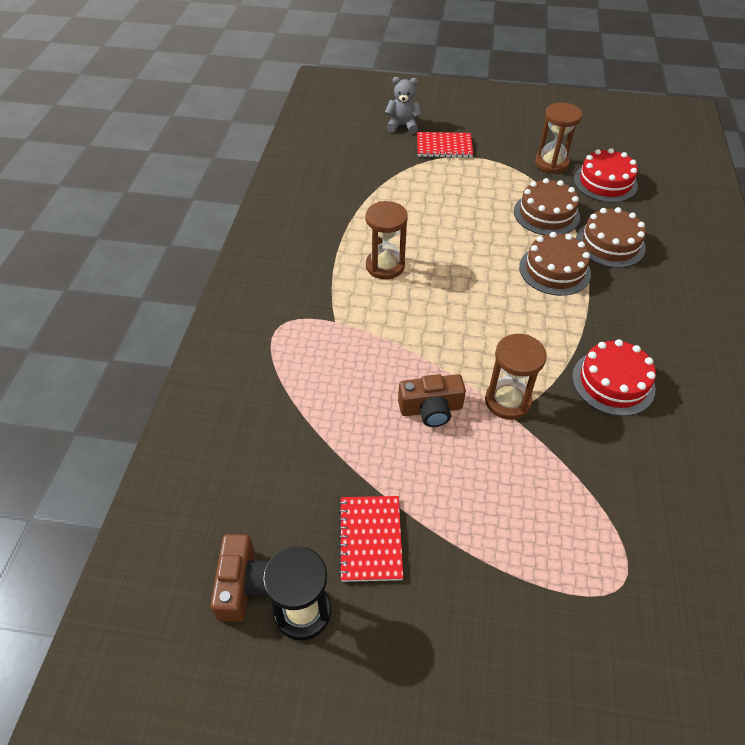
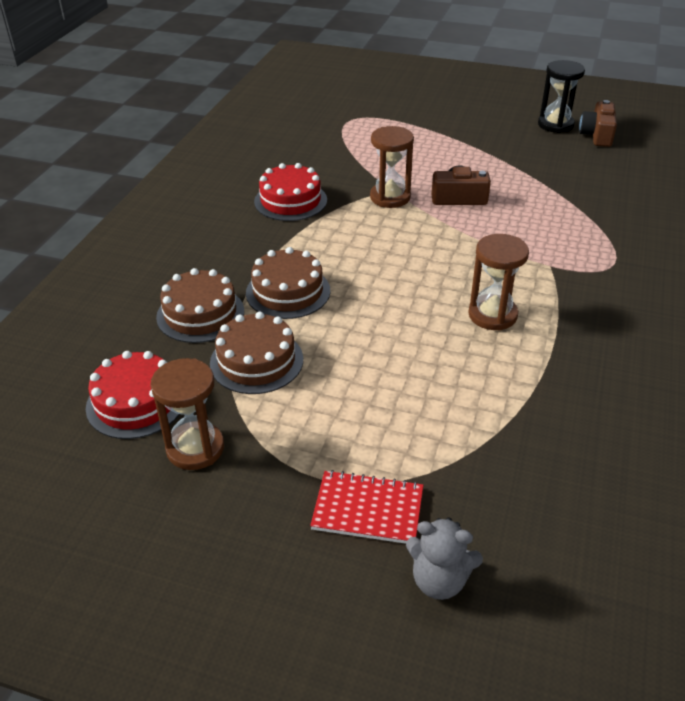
camera: 170 degrees left, 10 degrees down
red notebook [338,496,403,582] -> none

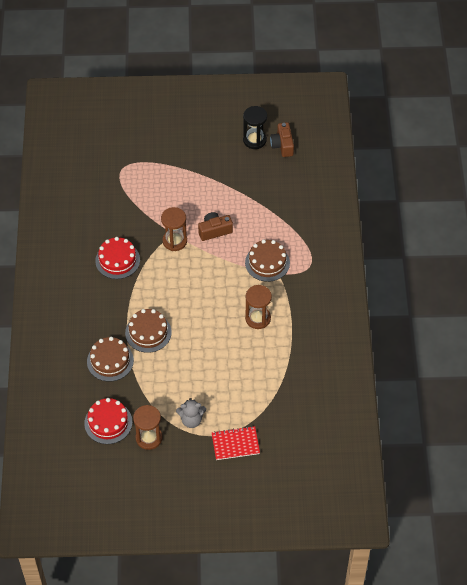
camera: 20 degrees left, 15 degrees up
brown cake [210,312,303,394] -> brown cake moved to [245,240,290,282]
grey teddy bear [406,517,483,600] -> grey teddy bear moved to [176,398,206,428]

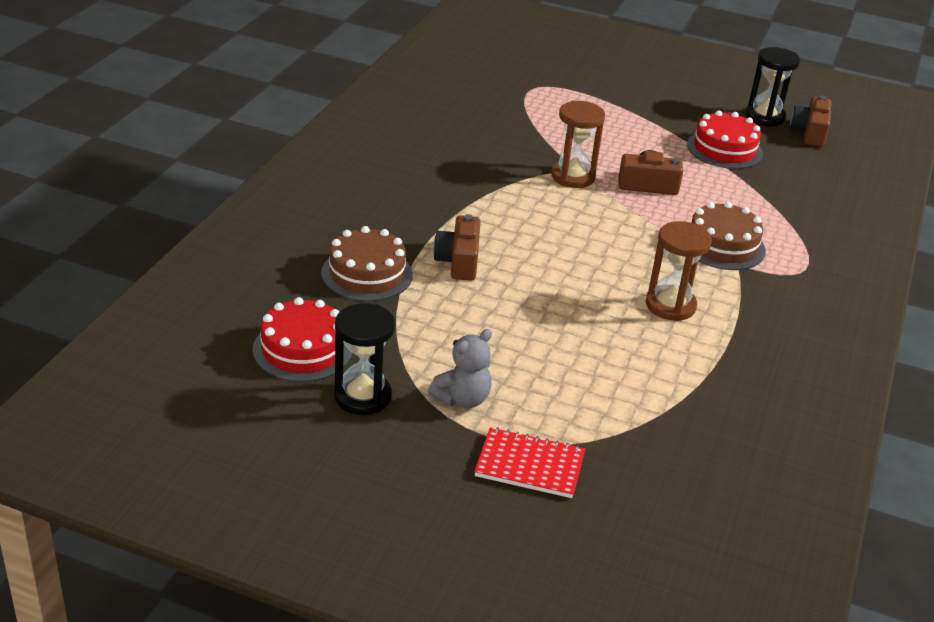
camera: 20 degrees right, 20 degrees down
red cake [95,237,140,279] -> red cake moved to [687,110,763,169]
brown cake [125,309,172,353] -> brown camera [433,214,481,281]
brown hourglass [133,405,163,450] -> black hourglass [334,303,395,415]
grey teddy bear [176,398,206,428] -> grey teddy bear turned 60 degrees counterclockwise [428,329,492,408]

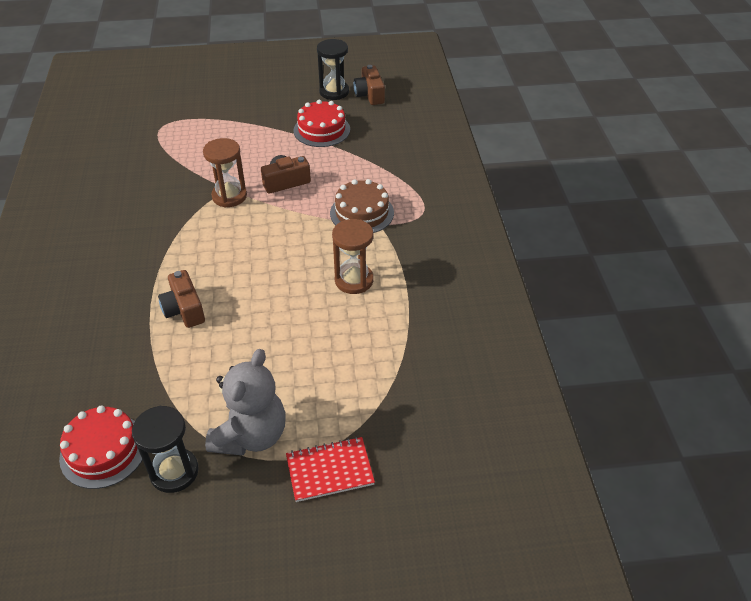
camera: 25 degrees left, 10 degrees up
brown cake [321,226,413,301] -> none
grey teddy bear [428,329,492,408] -> grey teddy bear [205,349,286,456], size x1.62

